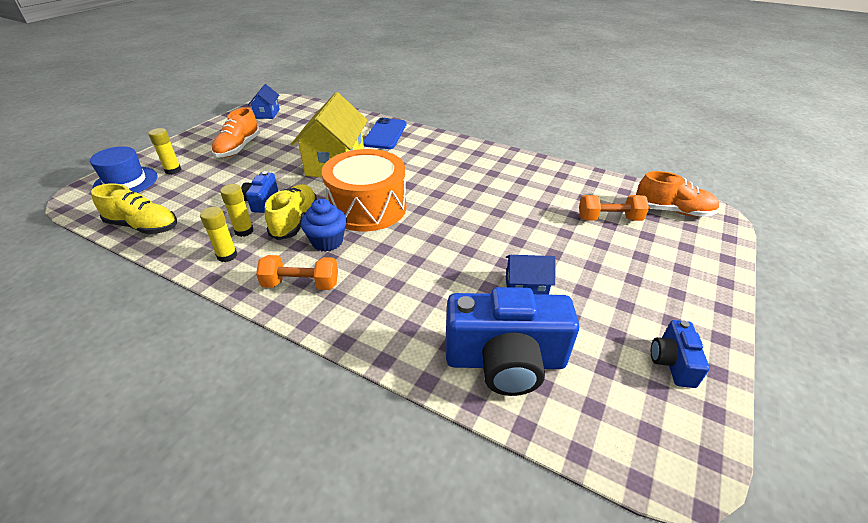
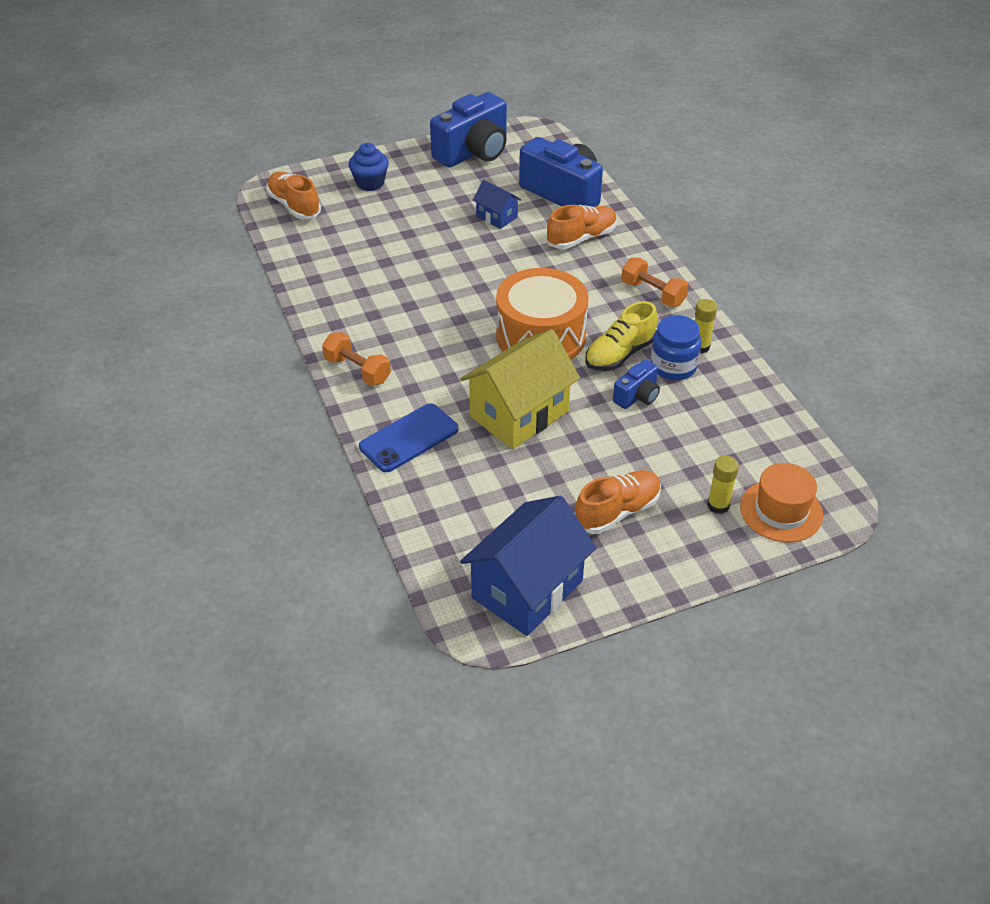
camera: 140 degrees left, 5 degrees up
blue hat [90,146,158,193] -> orange hat [740,463,823,542]
yellow shoe [91,183,177,234] -> none
yellow glue stick [220,184,254,237] -> blue jar [651,315,701,380]
blue house [248,84,280,119] -> blue house [460,496,597,636], size x2.01
blue cupcake [301,199,347,252] -> blue cupcake moved to [349,143,389,191]
orange dumbbell [579,195,649,221] -> orange dumbbell moved to [322,332,391,386]
blue camera [651,320,710,388] -> blue camera [430,92,507,168], size x2.03
none -> orange shoe [547,205,617,249]

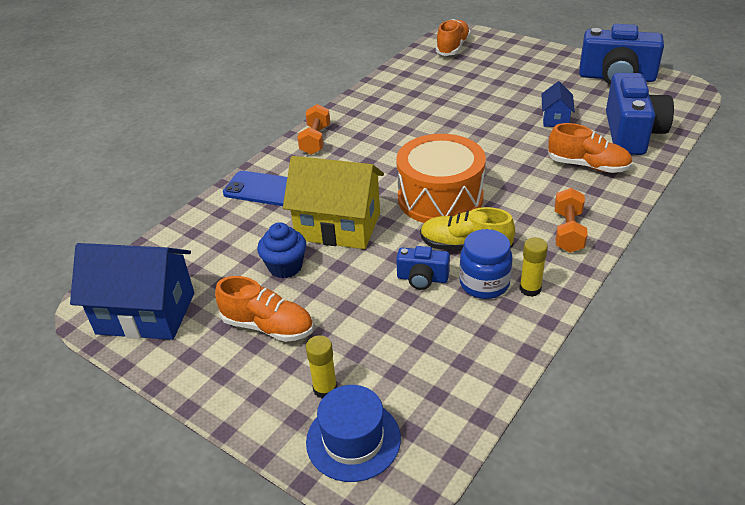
camera: 60 degrees right, 5 degrees down
blue cupcake [349,143,389,191] -> blue cupcake moved to [257,222,306,278]
orange hat [740,463,823,542] -> blue hat [306,385,401,482]

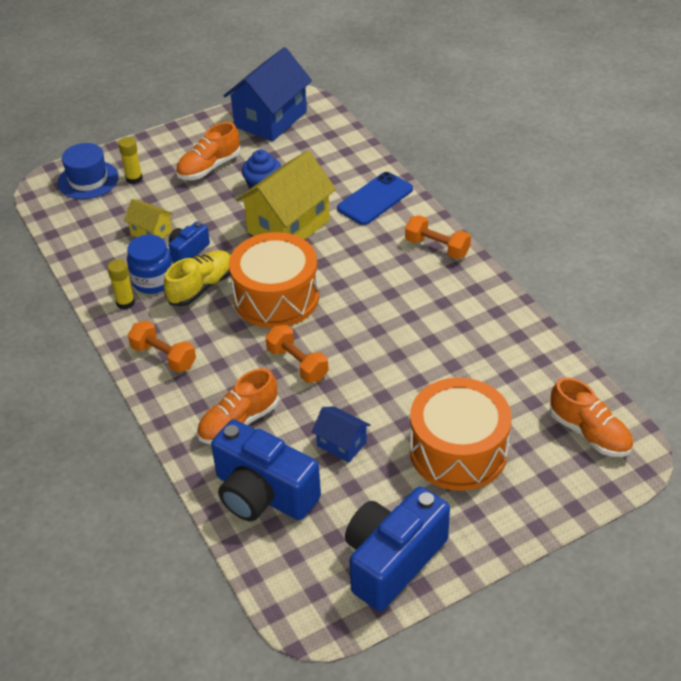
camera: 115 degrees right, 5 degrees up
none -> yellow house [124,199,173,239]
none -> orange dumbbell [265,325,329,383]
none -> orange drum [410,378,512,491]

